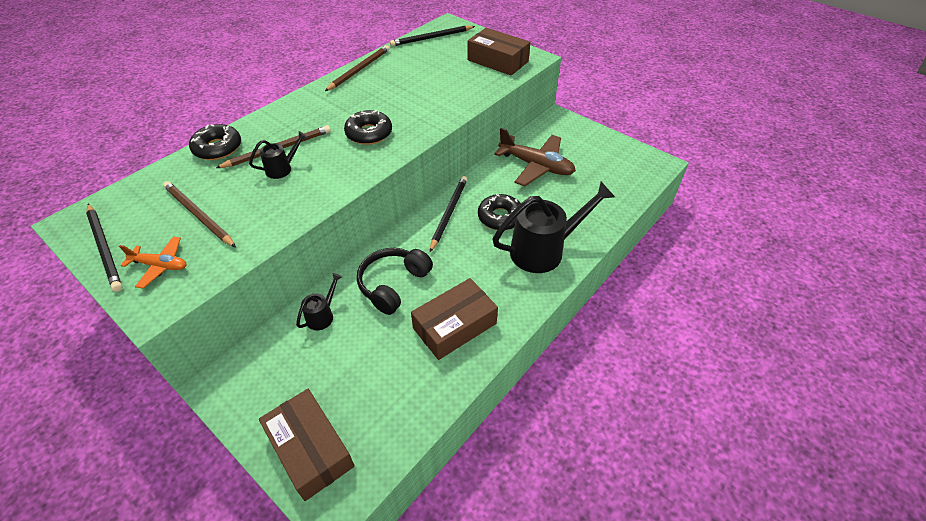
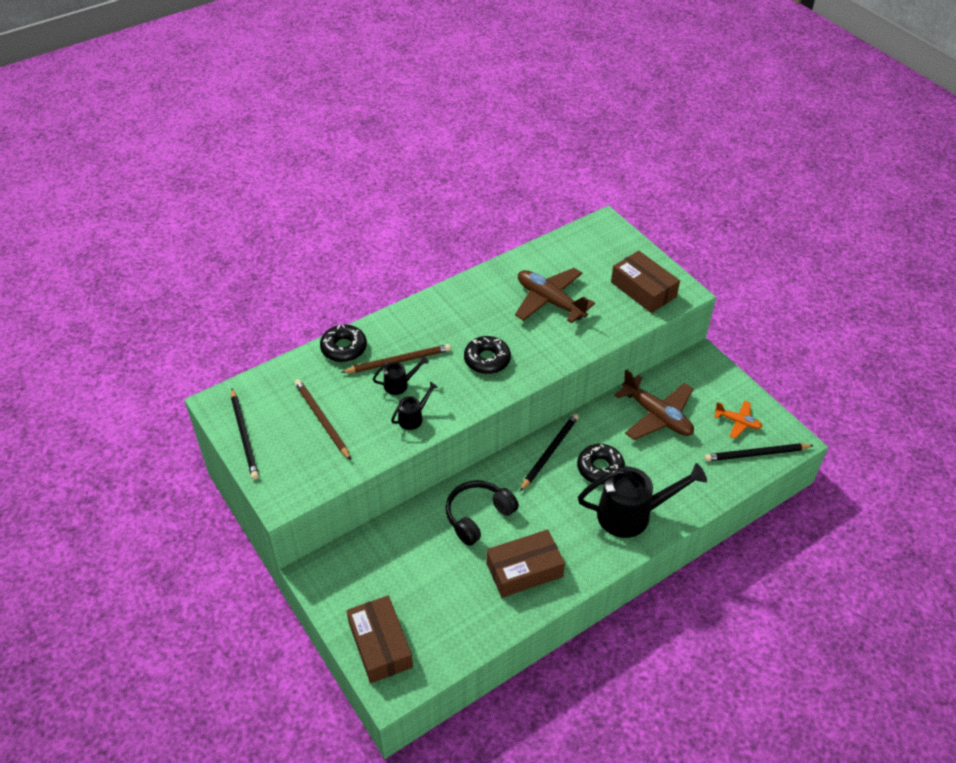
camera: 15 degrees right, 0 degrees up
orange plane [119,236,186,289] -> orange plane moved to [714,401,763,439]
black watering can [296,273,342,330] -> black watering can moved to [391,382,438,430]
brown pencil [325,45,390,91] -> none
black pencil [390,26,475,47] -> black pencil moved to [705,443,814,461]
none -> brown plane [515,268,595,323]

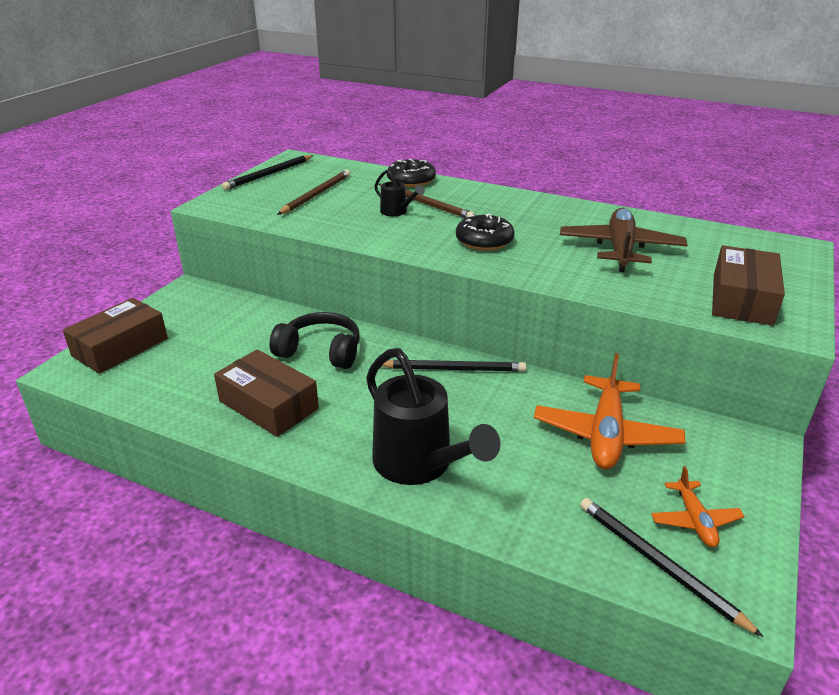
camera: 60 degrees right, 15 degrees down
black watering can [391,382,438,430] -> none
black donut [577,444,625,485] -> none
brown plane [614,369,694,440] -> orange plane [534,353,685,469]

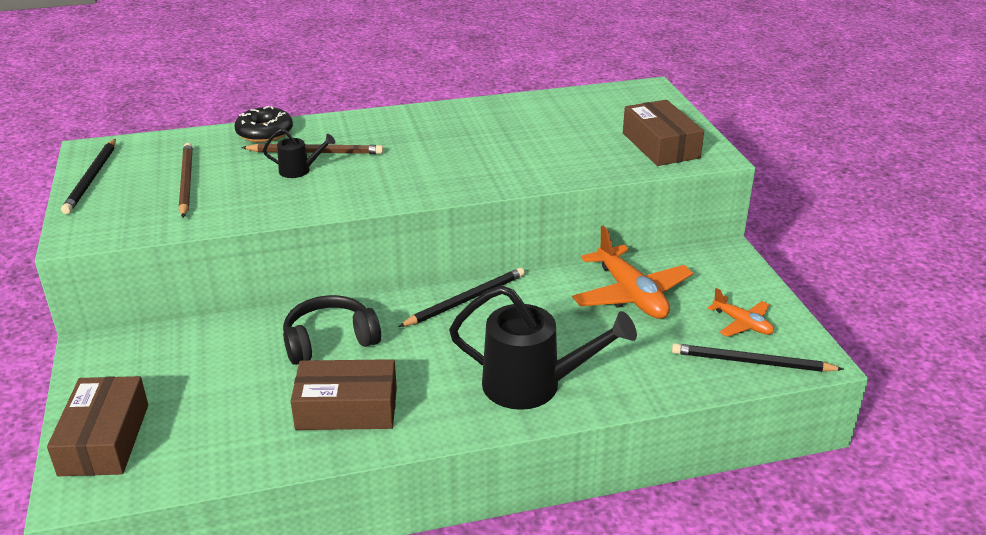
camera: 40 degrees left, 0 degrees up
black donut [456,213,514,251] -> none
brown plane [560,208,687,272] -> none

